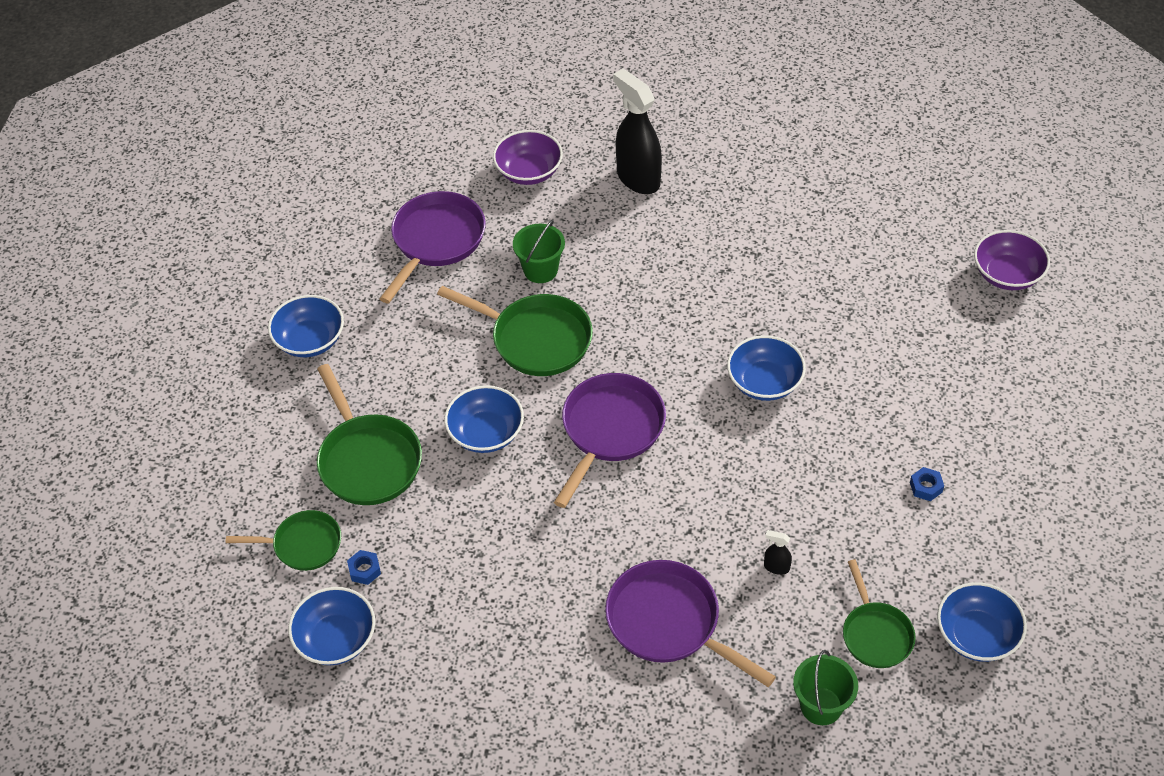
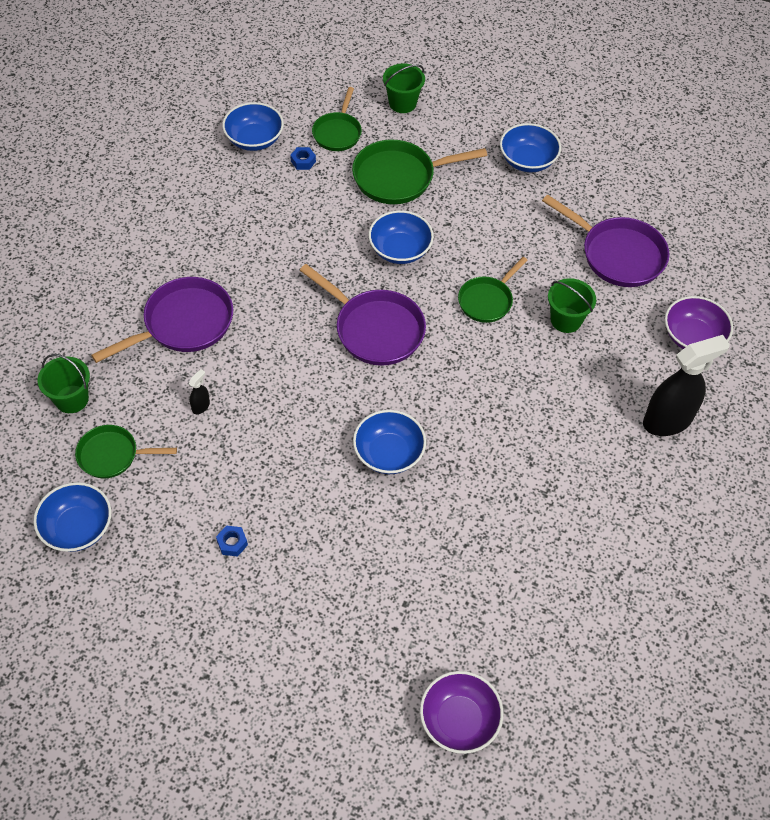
camera: 100 degrees right, 5 degrees up
green pan [437,286,593,376] -> green pan [458,257,528,323], size x0.63
none -> green bucket [383,63,425,113]

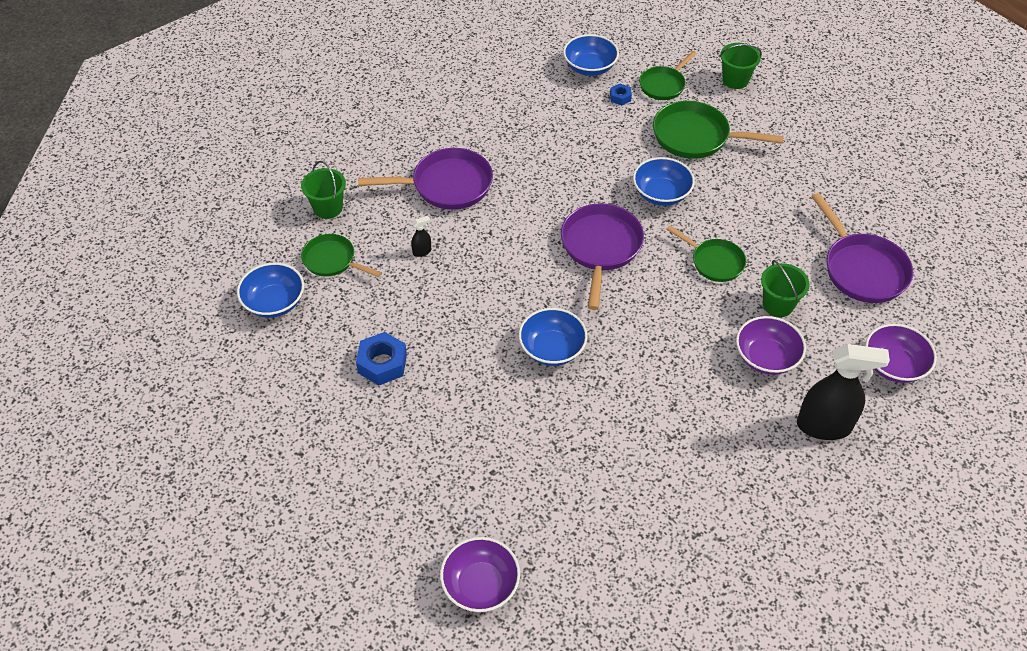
camera: 30 degrees right, 5 degrees down
blue nut [216,525,248,557] -> blue nut [356,332,407,386], size x1.85
purple pan [299,264,426,366] -> purple pan turned 150 degrees counterclockwise [561,203,644,310]
green pan [458,257,528,323] -> green pan turned 120 degrees counterclockwise [666,225,746,282]
blue bowl [500,123,561,172] -> none
none -> purple bowl [736,316,806,375]

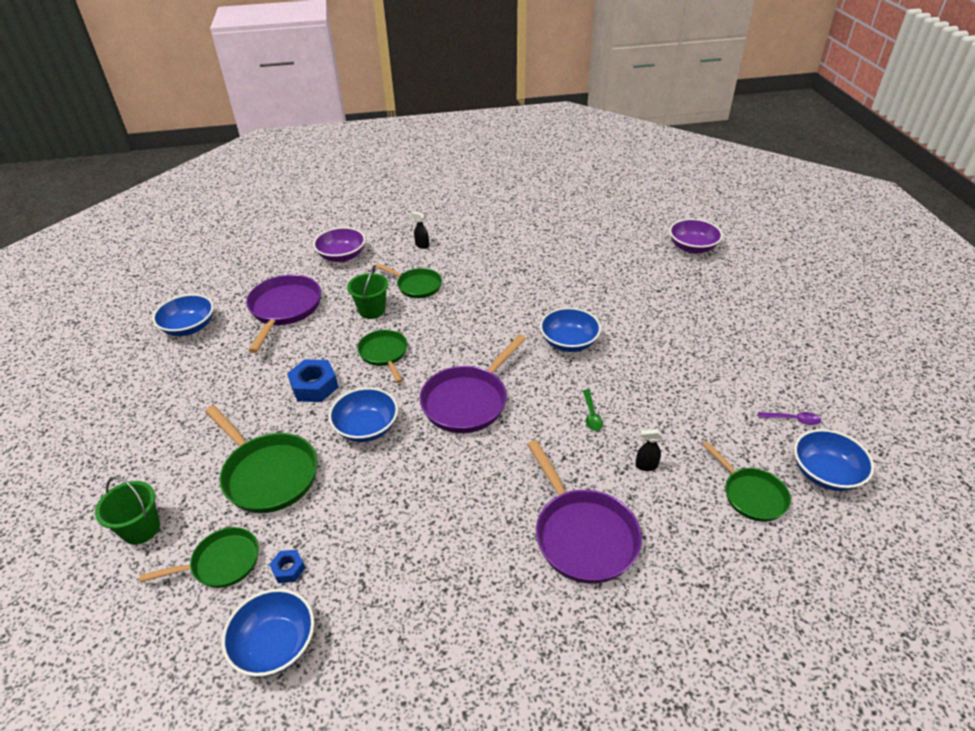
camera: 150 degrees left, 10 degrees down
green bucket [301,161,346,219] -> none
blue nut [356,332,407,386] -> blue nut moved to [287,359,338,402]
purple pan [358,148,493,210] -> purple pan turned 135 degrees counterclockwise [527,440,642,583]
purple bowl [736,316,806,375] -> green pan [375,263,442,298]
black spray bottle [797,344,890,440] -> black spray bottle [411,211,429,249], size x0.41
none -> blue bowl [153,294,214,336]
none -> green spoon [583,390,603,431]
none -> purple spoon [758,412,821,425]

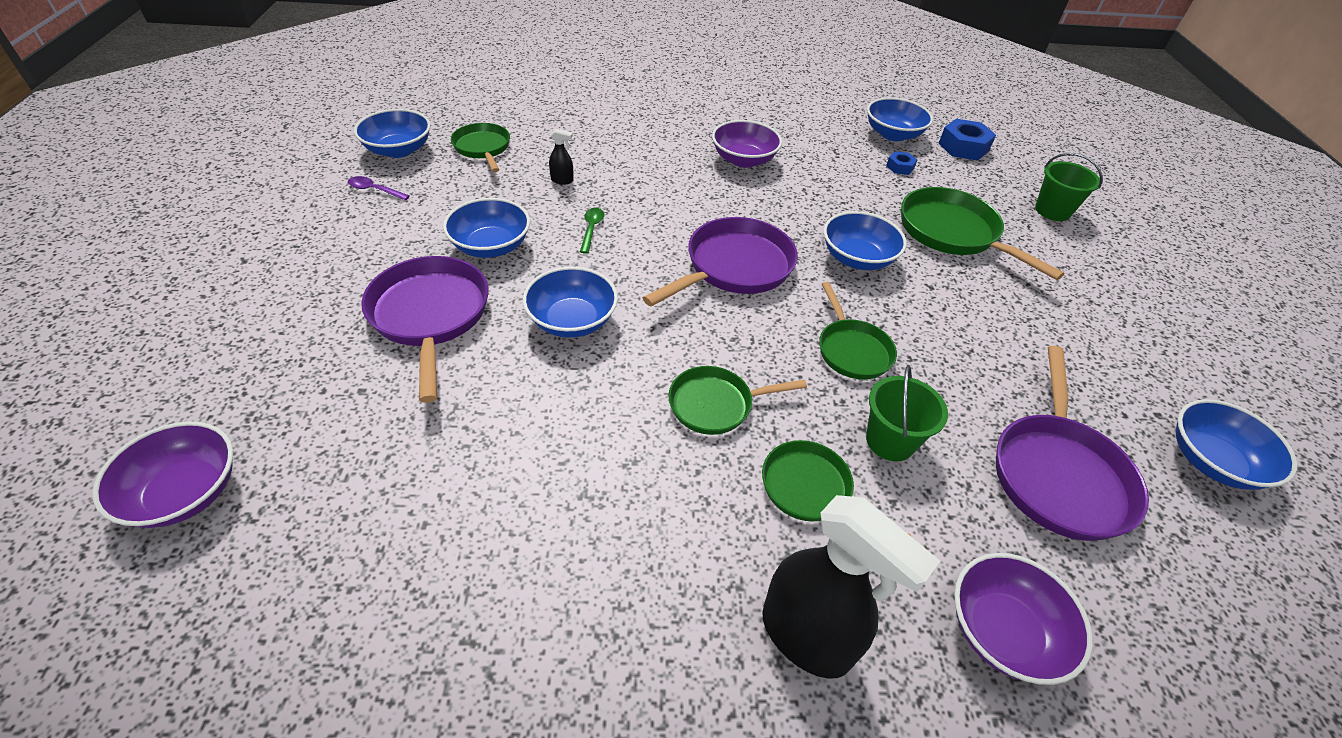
camera: 175 degrees left, 5 degrees up
green pan [140,527,259,588] -> green pan moved to [669,366,807,435]
blue nut [287,359,338,402] -> blue nut moved to [938,119,996,161]
black spray bottle [411,211,429,249] -> black spray bottle [762,495,940,679], size x2.47
purple pan [527,440,642,583] -> purple pan moved to [361,256,489,403]
none -> blue bowl [443,198,530,258]
none -> purple bowl [712,120,782,168]

